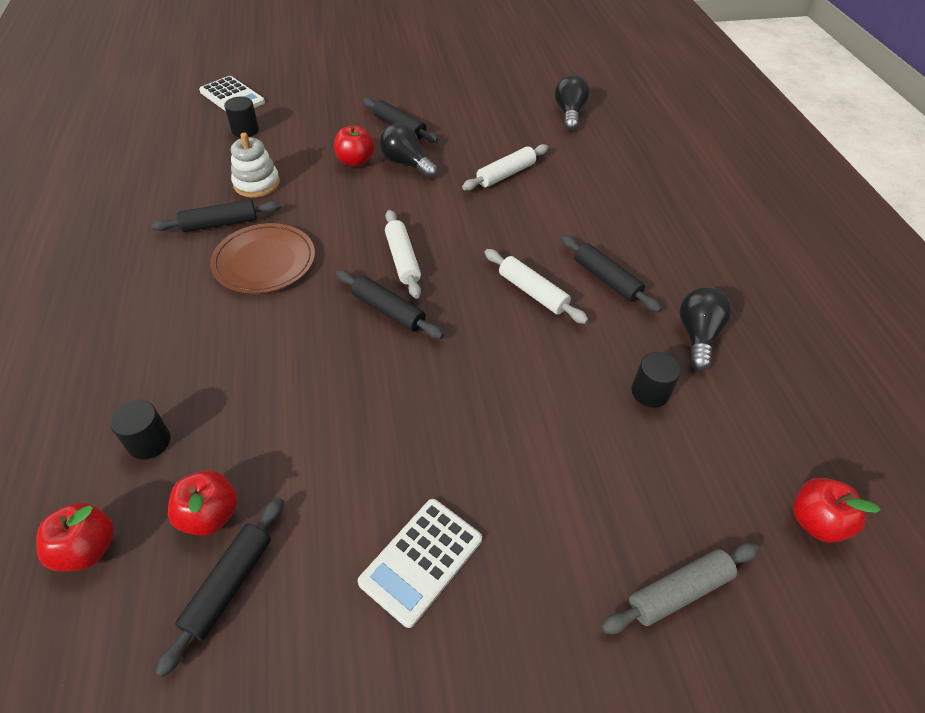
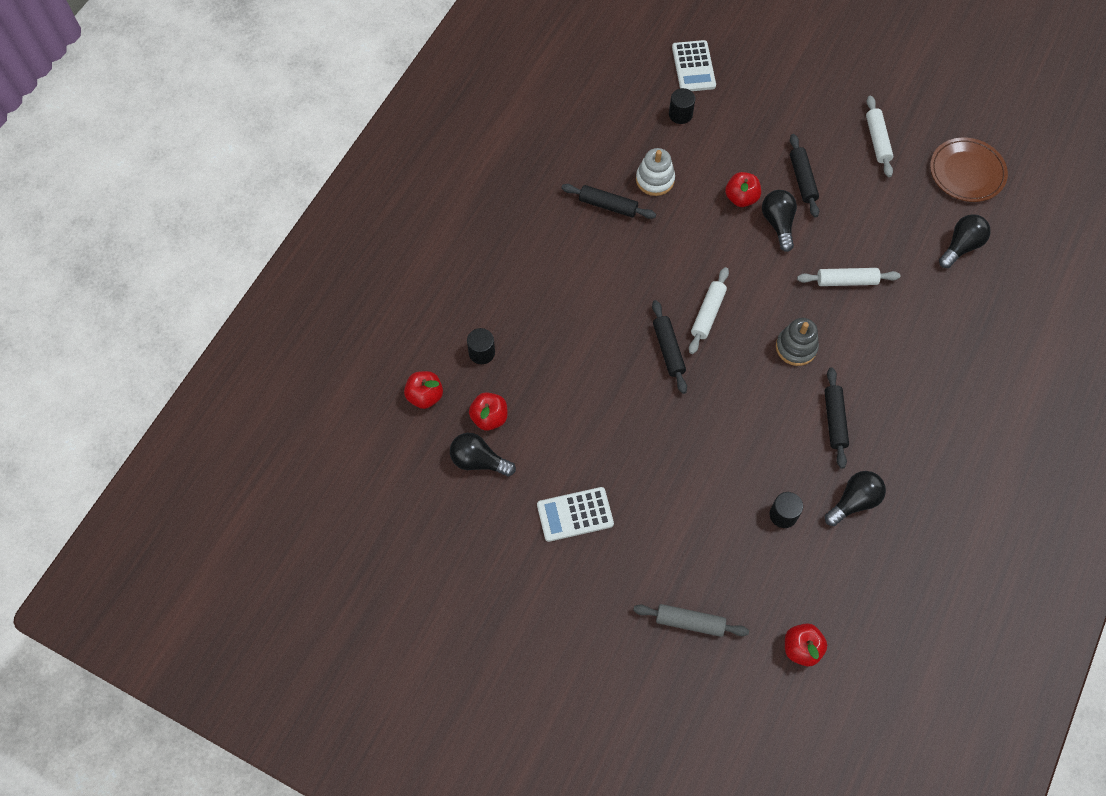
camera: 40 degrees right, 15 degrees up
black rolling pin [156,497,284,677] -> black light bulb [450,433,516,476]
brown plate [210,223,315,294] -> brown plate moved to [930,138,1008,202]
white rolling pin [485,249,588,324] -> white rolling pin moved to [866,96,893,177]
none -> grey stacking toy [776,318,819,366]

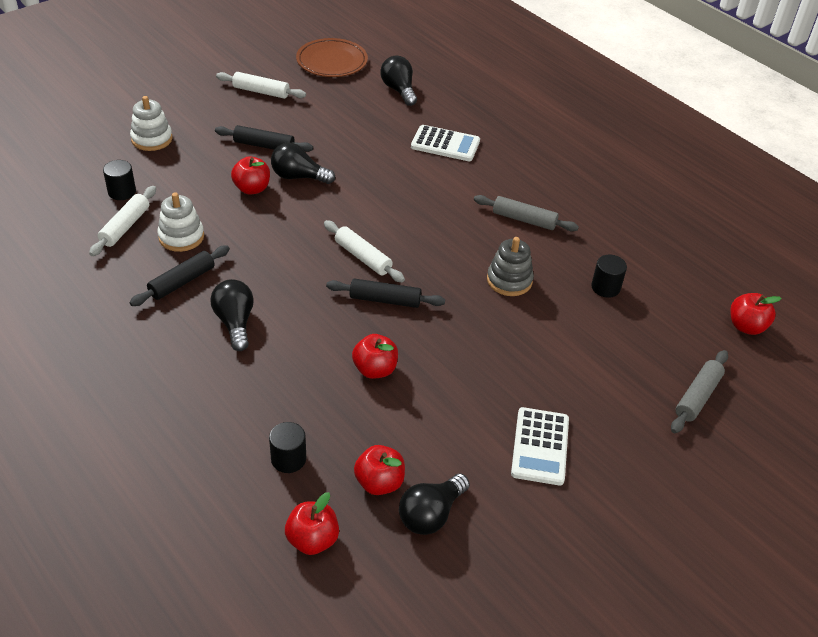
camera: 70 degrees left, 20 degrees down
white calculator [672,40,716,91] -> white calculator moved to [411,125,480,161]
grey stacking toy [776,318,819,366] -> grey stacking toy moved to [487,237,534,296]
white rolling pin [797,268,900,286] -> white rolling pin moved to [89,186,156,256]
black rolling pin [824,367,849,469] -> grey rolling pin [474,195,579,231]
black light bulb [825,471,886,526] -> black light bulb moved to [210,279,254,351]
none -> white stacking toy [130,96,172,151]
none -> red apple [352,334,398,379]

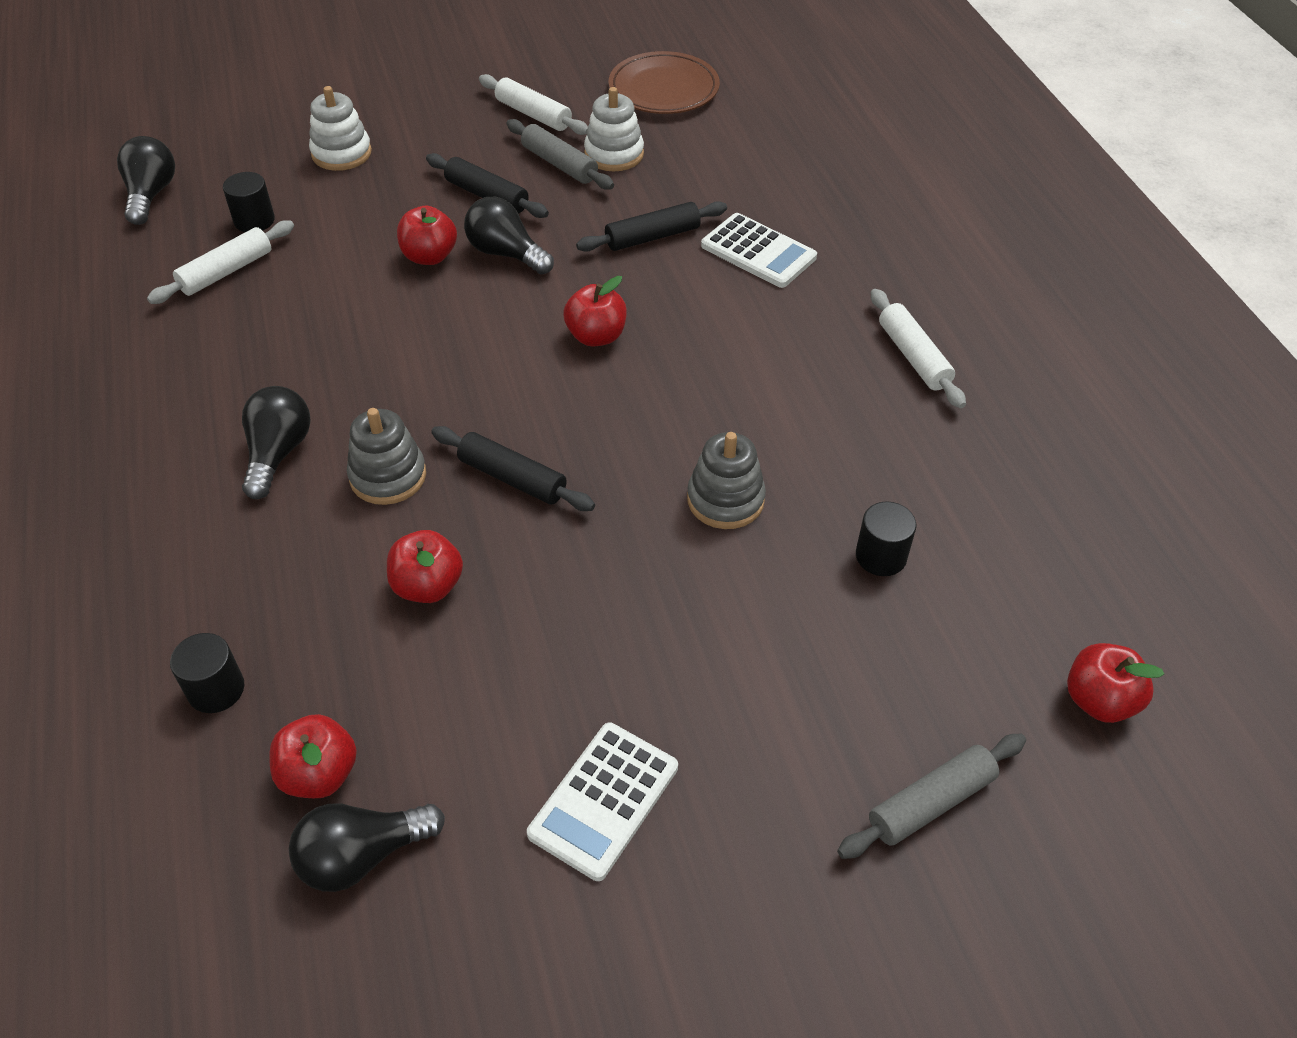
camera: 25 degrees right, 5 degrees up
black rolling pin [129,245,230,306] -> black rolling pin moved to [576,201,727,252]
white stacking toy [157,192,204,252] -> white stacking toy moved to [584,87,644,171]
red apple [285,492,339,555] -> red apple moved to [563,276,627,346]
white rolling pin [324,220,405,283] -> white rolling pin moved to [871,289,966,408]
black light bulb [380,55,417,106] -> black light bulb moved to [117,136,175,225]
grey rolling pin [474,195,579,231] -> grey rolling pin moved to [507,119,614,190]
none -> grey stacking toy [347,408,426,505]

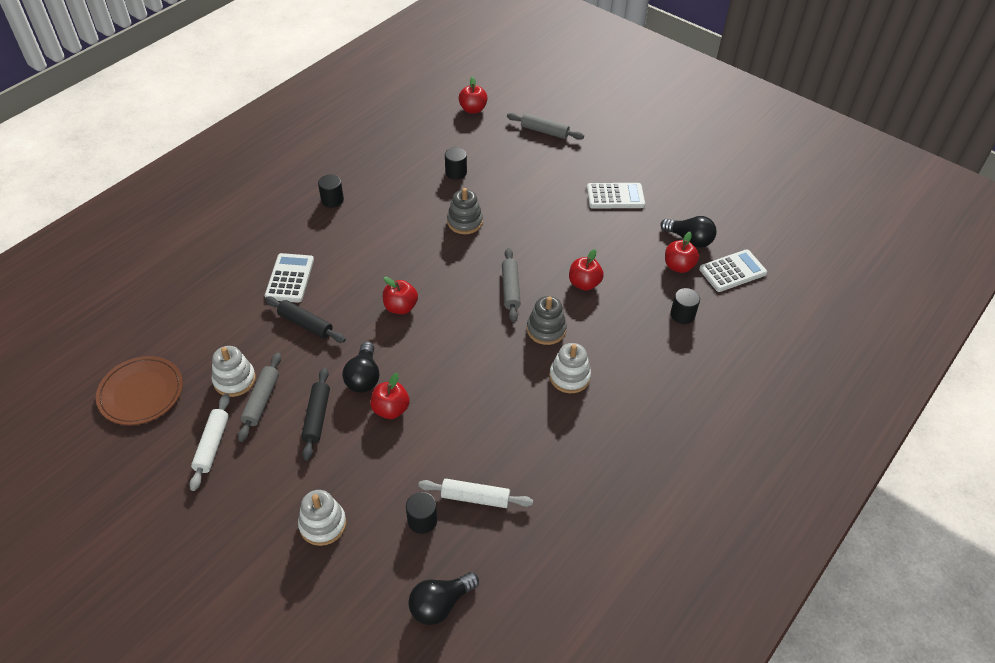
camera: 125 degrees left, 0 degrees up
black light bulb [242,386,311,499] -> white stacking toy [549,343,591,393]
black rolling pin [431,426,595,511] -> grey rolling pin [502,248,521,322]
white rolling pin [871,289,966,408] -> black cylinder [318,174,344,208]
none -> white calculator [699,249,767,292]

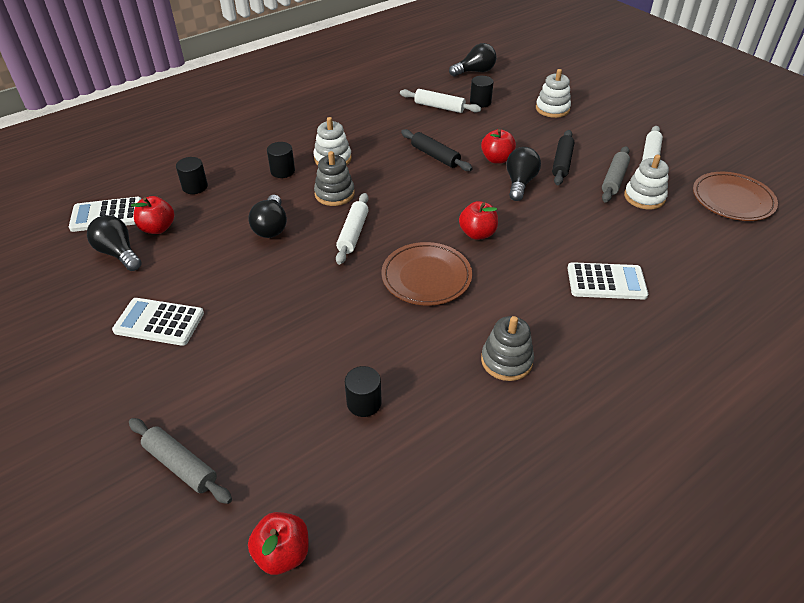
camera: 165 degrees left, 5 degrees down
white calculator [265,253,314,303] -> white calculator turned 105 degrees counterclockwise [567,262,648,299]
black rolling pin [265,297,346,343] -> black rolling pin moved to [401,129,473,171]
black cylinder [318,174,344,208] -> black cylinder moved to [267,142,295,178]
grey stacking toy [447,188,483,234] -> grey stacking toy moved to [481,316,534,381]
grey rolling pin [502,248,521,322] -> white rolling pin [336,193,369,265]
red apple [569,249,604,291] -> black light bulb [248,195,287,238]
none -> brown plate [381,242,472,306]

